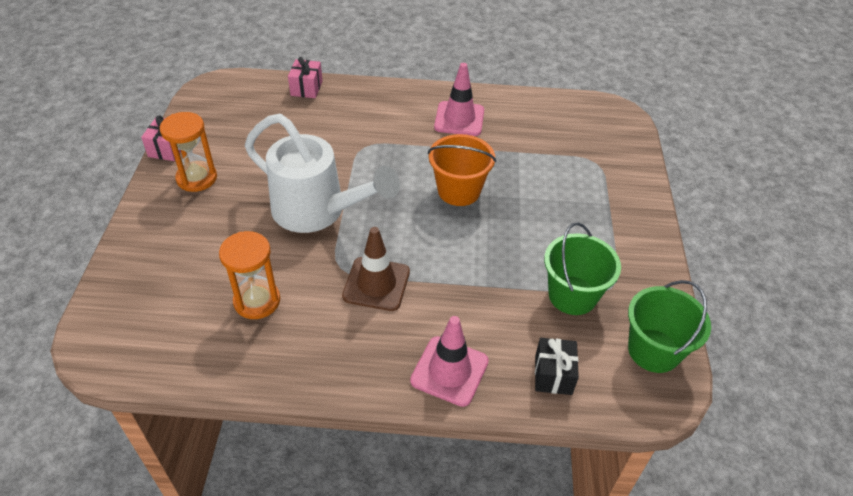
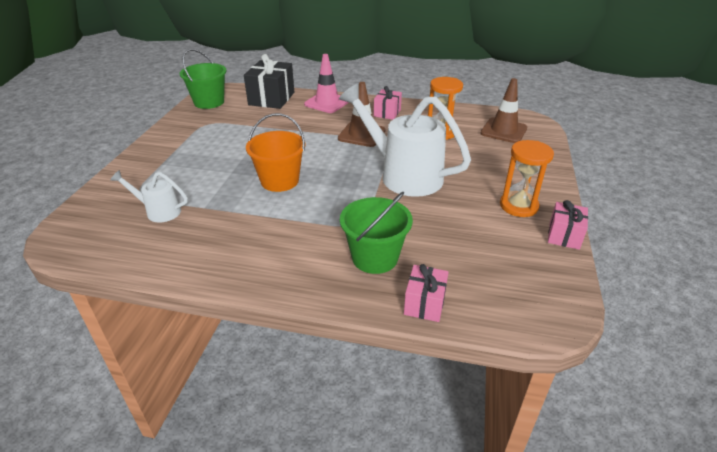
camera: 170 degrees left, 10 degrees down
pink traffic cone [434,63,484,136] -> none
black gift [535,338,579,395] -> black gift [244,54,294,109], size x1.72
green bucket [544,222,621,315] -> green bucket moved to [340,192,413,274]
none -> white watering can [110,170,188,223]
none -> pink gift [374,86,402,120]
none -> brown traffic cone [480,78,527,143]

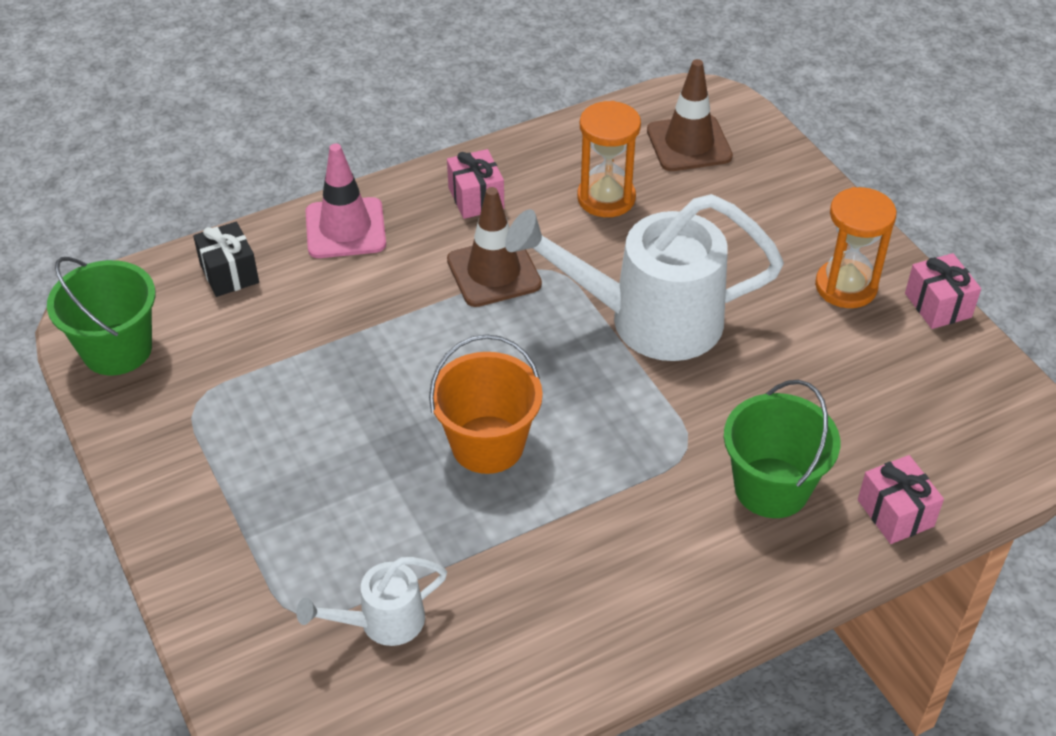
camera: 40 degrees left, 10 degrees up
black gift [244,54,294,109] -> black gift [193,222,259,297], size x0.58

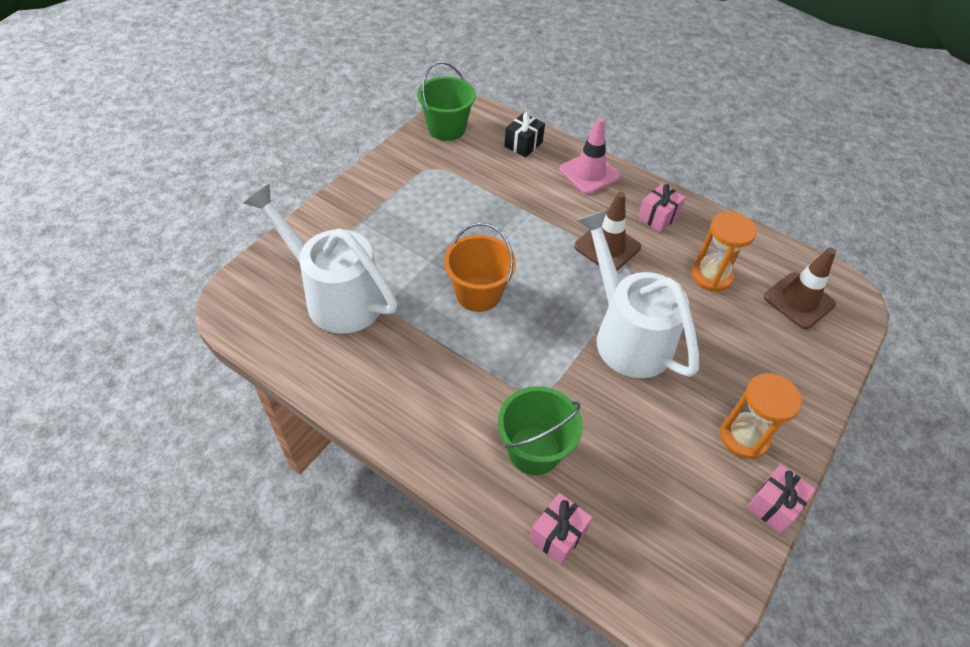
camera: 60 degrees right, 5 degrees up
white watering can [296,557,447,646] -> white watering can [243,184,398,334], size x2.06

